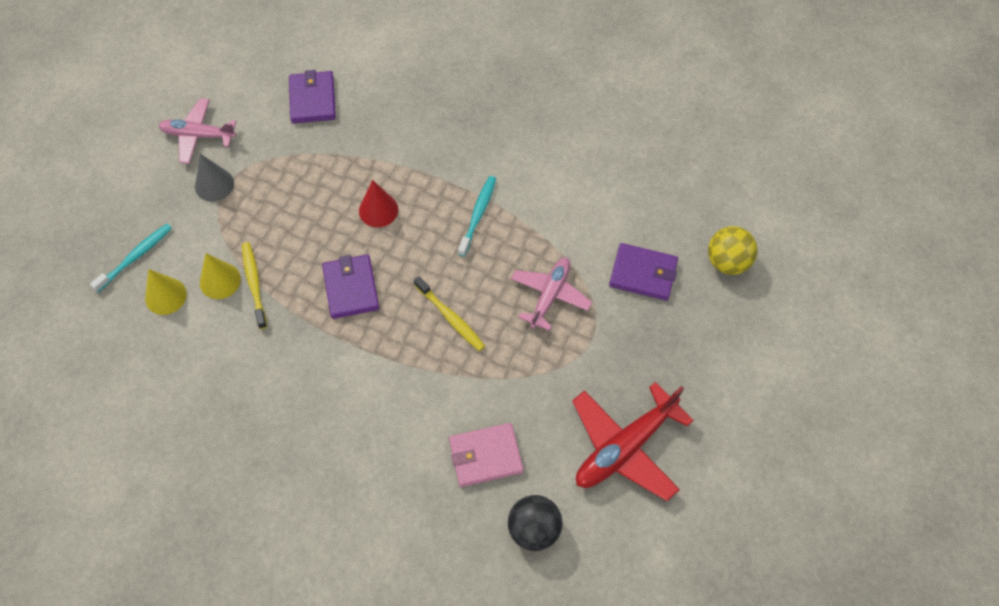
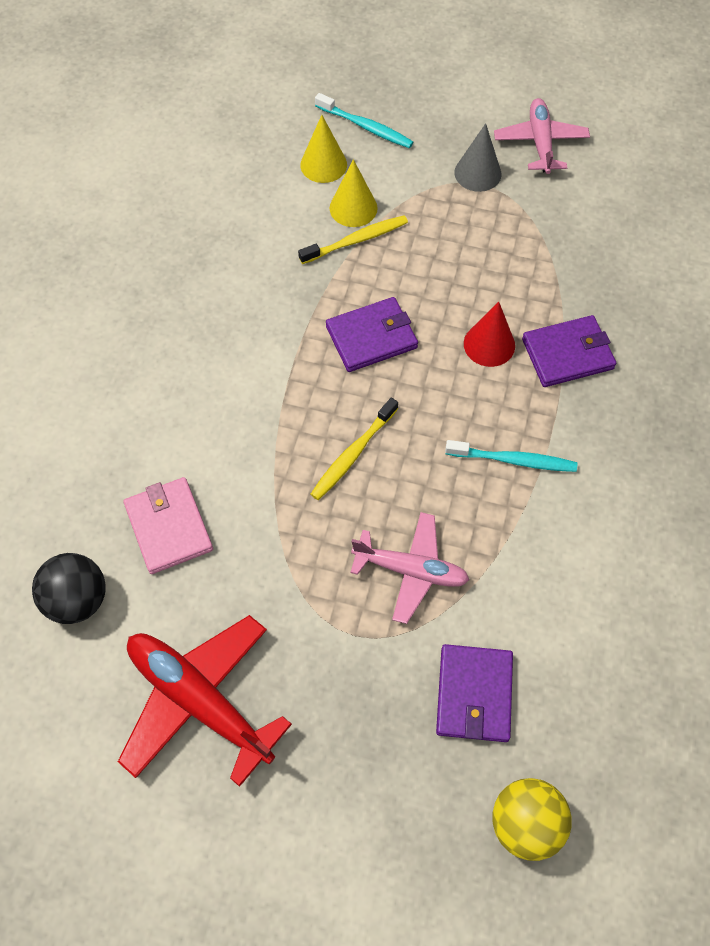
camera: 80 degrees right, 0 degrees up
purple wallet [289,70,336,124] -> purple wallet moved to [522,315,616,387]

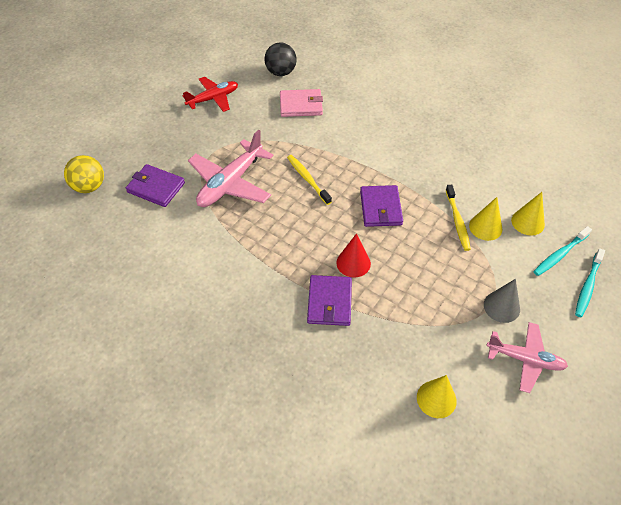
camera: 110 degrees right, 10 degrees down
red plane [118,615,292,787] -> red plane [183,77,238,112], size x0.66
pink plane [350,512,469,624] -> pink plane [188,130,274,207], size x1.51
turquoise toothbrush [445,440,577,472] -> turquoise toothbrush moved to [575,248,605,317]
none -> yellow cone [417,375,457,418]

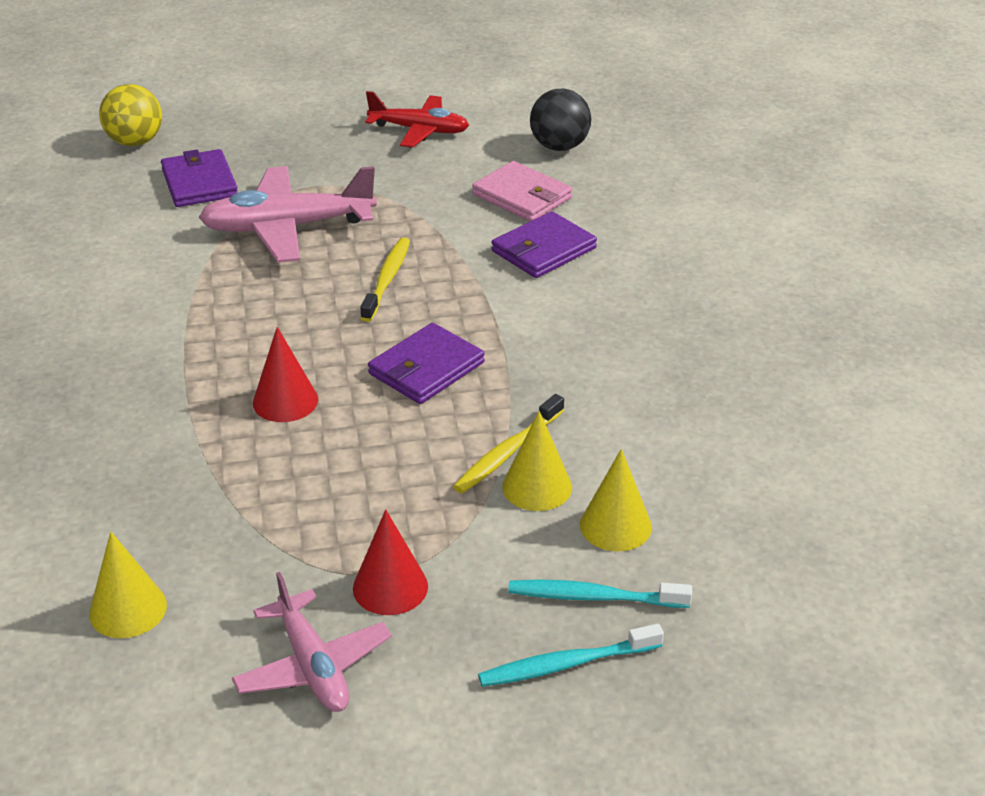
camera: 45 degrees right, 15 degrees down
purple wallet [307,275,352,326] -> purple wallet moved to [492,211,597,278]
grey cone [484,279,520,323] -> red cone [353,509,428,615]

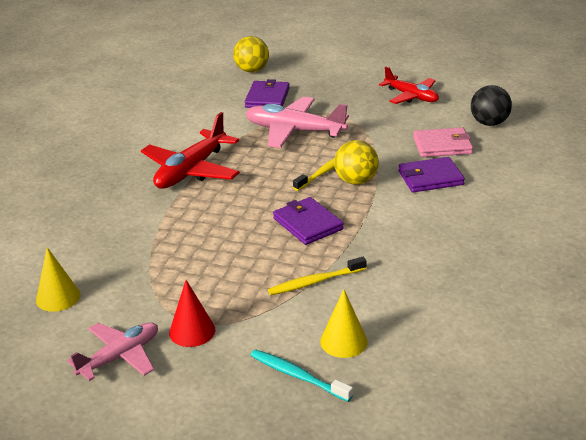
camera: 30 degrees right, 5 degrees down
pink plane [232,572,392,712] -> pink plane turned 135 degrees counterclockwise [67,322,158,381]
red cone [253,327,318,422] -> none
purple wallet [368,323,485,404] -> purple wallet turned 75 degrees clockwise [273,197,344,245]
pink wallet [472,161,572,221] -> pink wallet turned 75 degrees counterclockwise [413,127,473,157]
turquoise toothbrush [478,624,664,687] -> none
yellow cone [502,411,572,511] -> none
none -> red plane [141,112,240,189]
none -> yellow ball [334,140,379,185]

